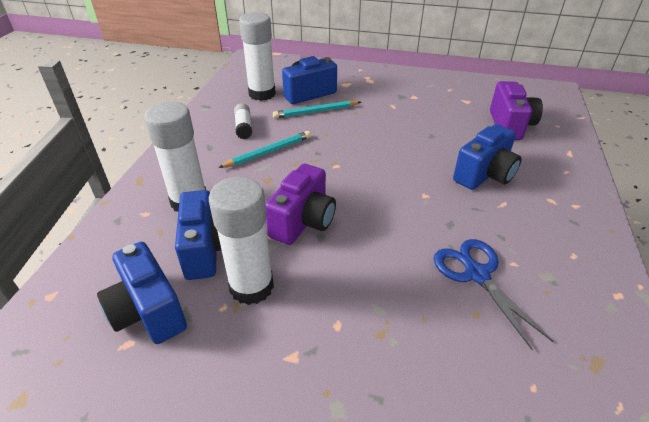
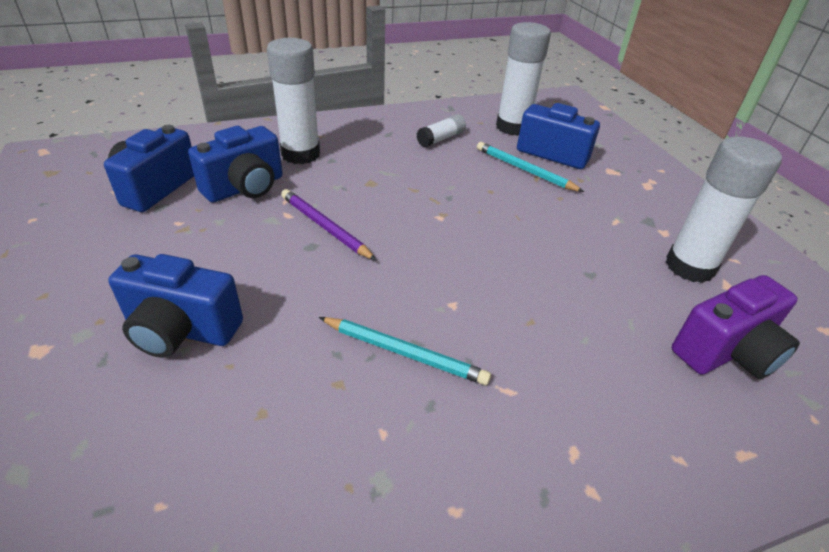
camera: 55 degrees right, 0 degrees up
white glue stick [209,177,274,305] -> white glue stick moved to [666,136,782,283]
turquoise pencil [218,131,311,168] -> turquoise pencil moved to [319,317,491,385]
purple camera [266,164,336,245] -> purple pencil [281,189,377,261]
blue scissors [434,239,553,351] -> none
blue camera [453,124,522,190] -> blue camera moved to [108,254,243,358]

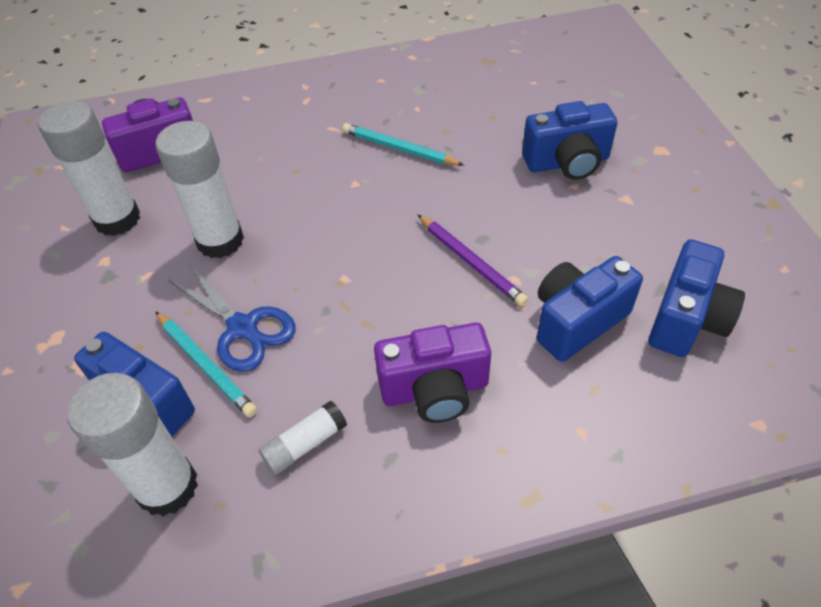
camera: 170 degrees left, 10 degrees up
blue camera [108,254,243,358] -> blue camera turned 150 degrees clockwise [522,101,617,180]
white glue stick [267,38,320,164] -> white glue stick moved to [155,121,244,258]
none -> blue scissors [168,263,296,372]
none -> purple camera [374,323,491,423]

